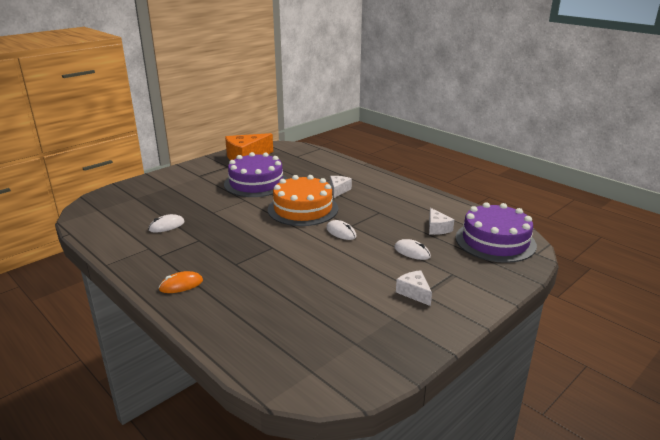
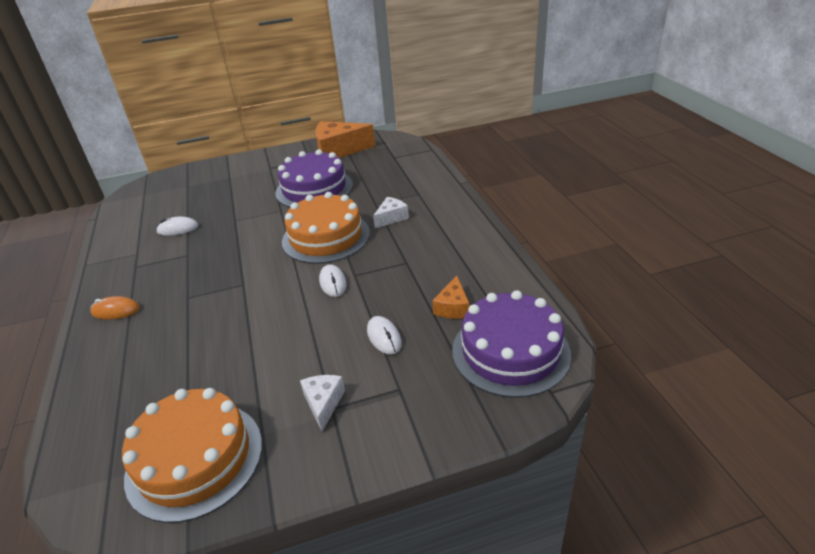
camera: 30 degrees right, 10 degrees up
white cheese [429,208,454,235] -> orange cheese [432,276,469,319]
none -> orange cake [122,388,262,523]

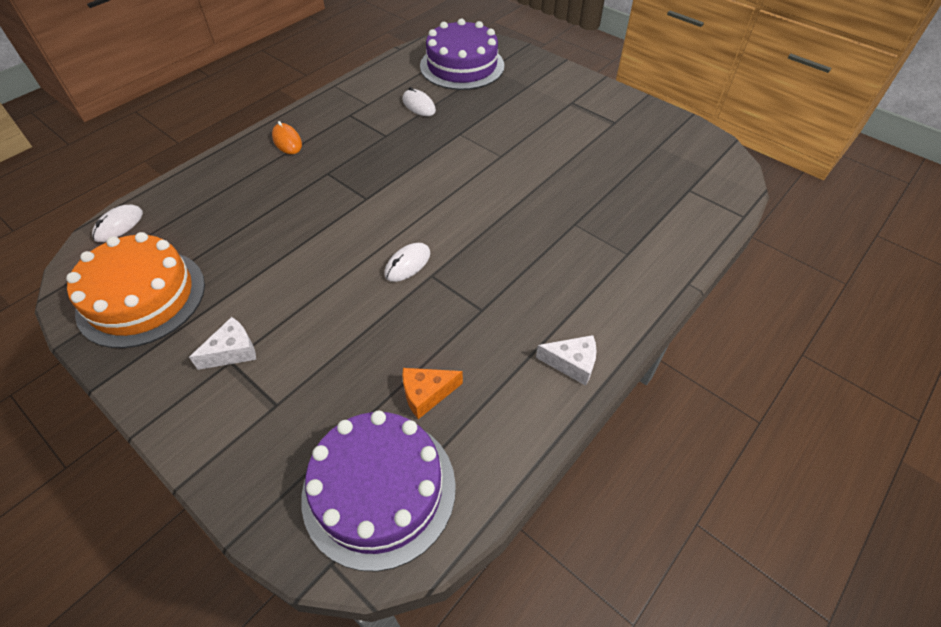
camera: 55 degrees right, 15 degrees up
purple cake [275,149,353,208] -> purple cake moved to [420,19,504,90]
orange cake [282,192,370,264] -> none
orange cheese [315,121,375,158] -> none
white mouse [367,316,402,354] -> white mouse moved to [92,204,143,242]
white cheese [373,197,409,228] -> white cheese moved to [536,335,597,386]

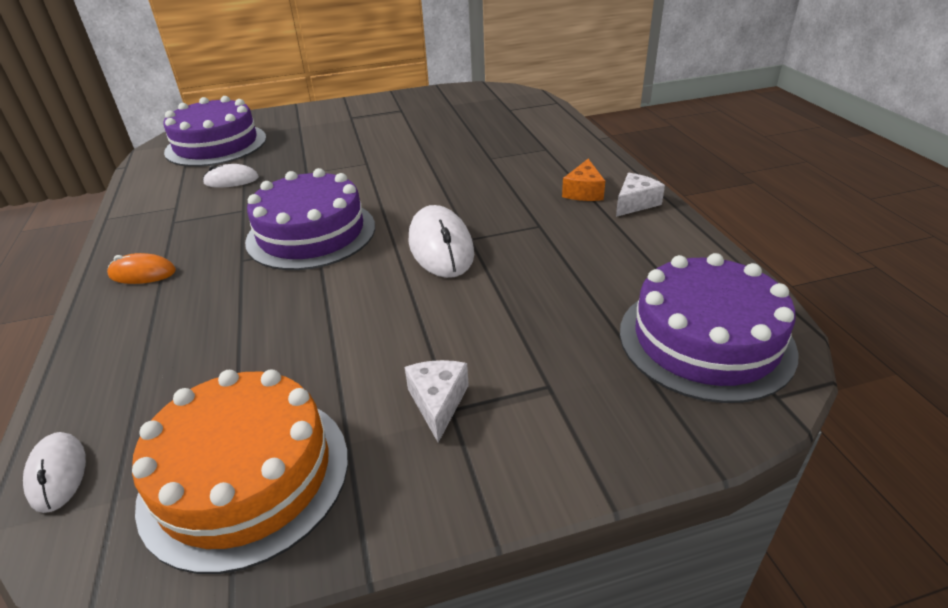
camera: 55 degrees left, 15 degrees down
white mouse [384,243,430,282] -> white mouse [409,205,474,278], size x1.73
orange cheese [403,368,463,419] -> orange cheese moved to [562,159,605,201]
none -> purple cake [245,168,375,270]

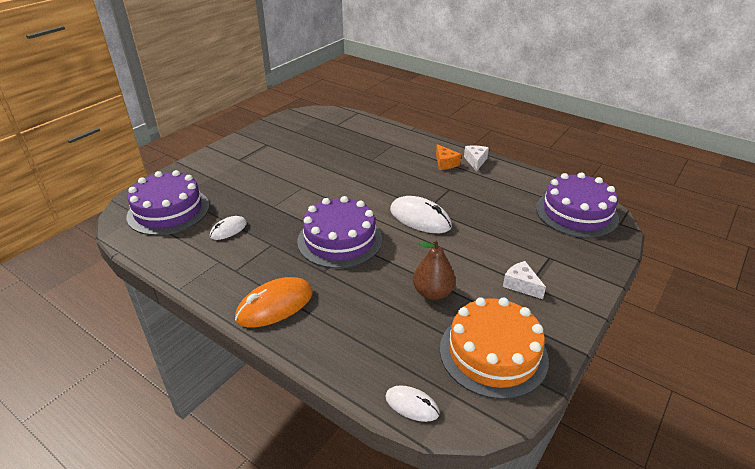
camera: 40 degrees left, 0 degrees up
orange mouse [107,253,176,284] -> orange mouse [235,277,313,328], size x1.73
none -> brown pear [413,239,455,300]

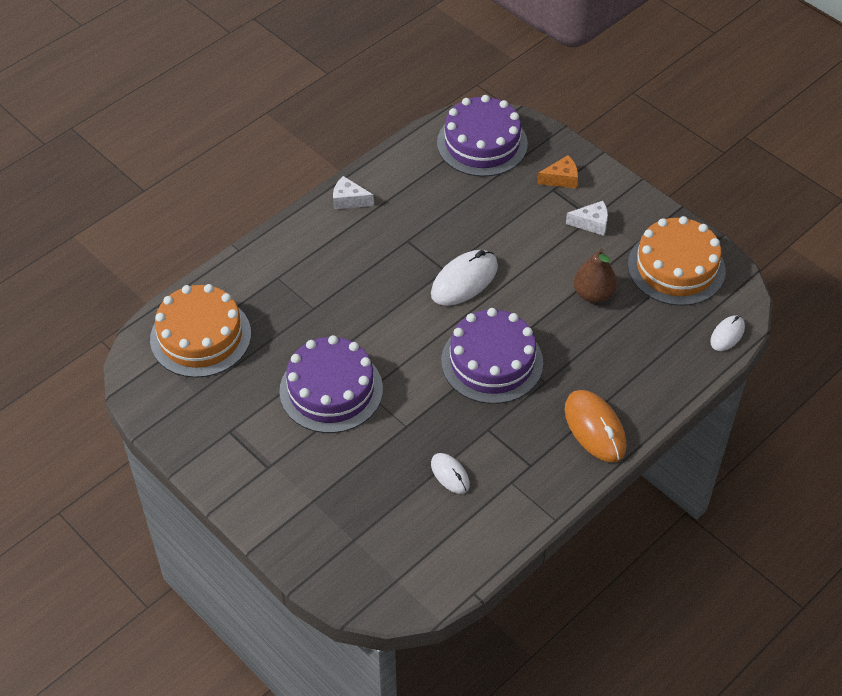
camera: 80 degrees left, 15 degrees up
purple cake [126,170,209,235] -> purple cake moved to [279,335,383,433]
orange cheese [436,144,461,170] -> orange cheese moved to [537,155,578,188]
white cheese [503,261,546,299] -> white cheese turned 150 degrees counterclockwise [566,201,608,236]
none -> orange cake [150,284,251,378]

